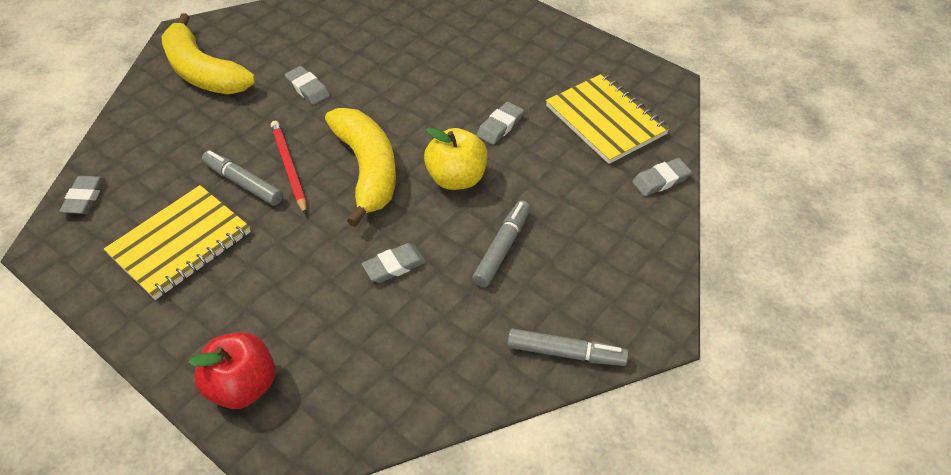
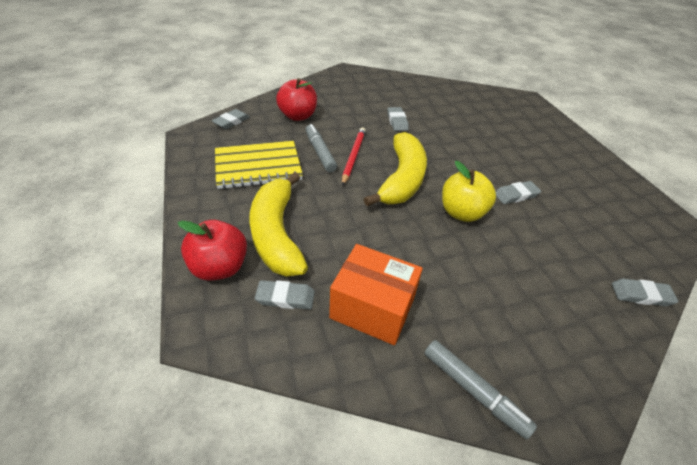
camera: 30 degrees right, 5 degrees down
yellow banana [161,14,255,94] -> yellow banana moved to [249,172,308,277]
grey eraser [361,243,426,283] -> grey eraser moved to [255,280,315,310]
grey marker [473,200,530,287] -> none
yellow notebook [546,73,669,164] -> none
none -> red apple [276,78,317,121]
none -> orange box [329,244,423,345]

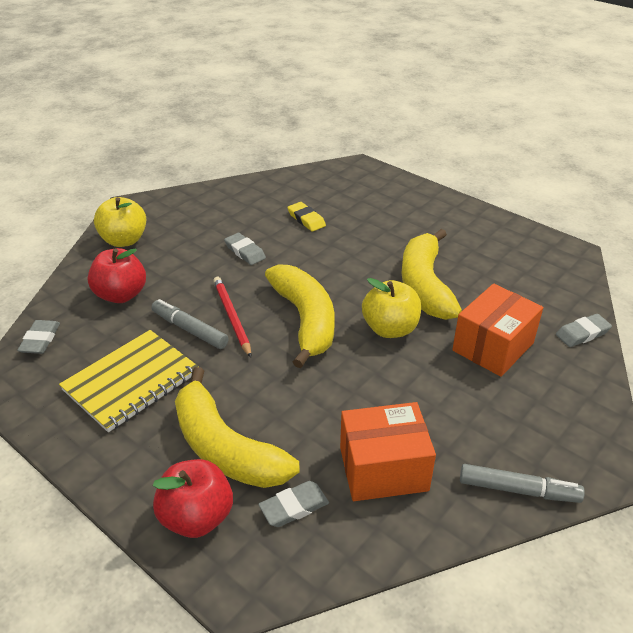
camera: 30 degrees left, 5 degrees down
grey eraser [495,181,541,204] -> yellow banana [401,229,462,320]
none -> yellow apple [94,197,146,247]
none -> yellow eraser [287,202,326,232]
none -> orange box [452,284,543,377]

